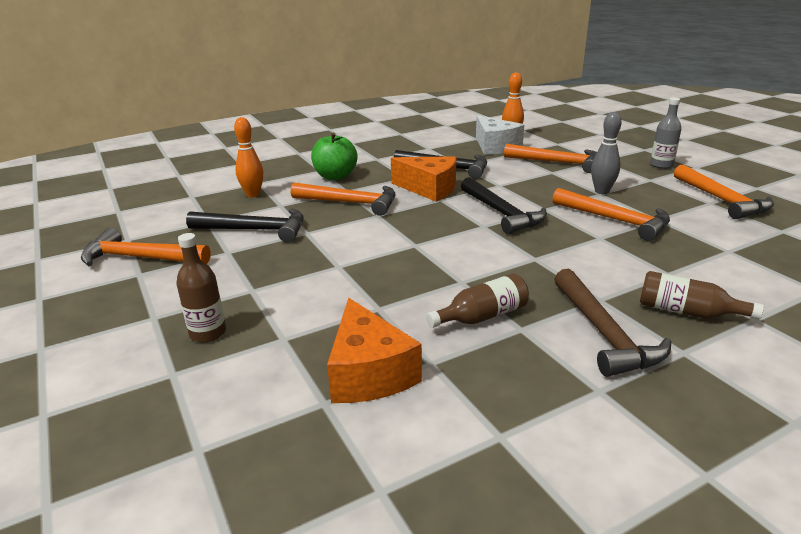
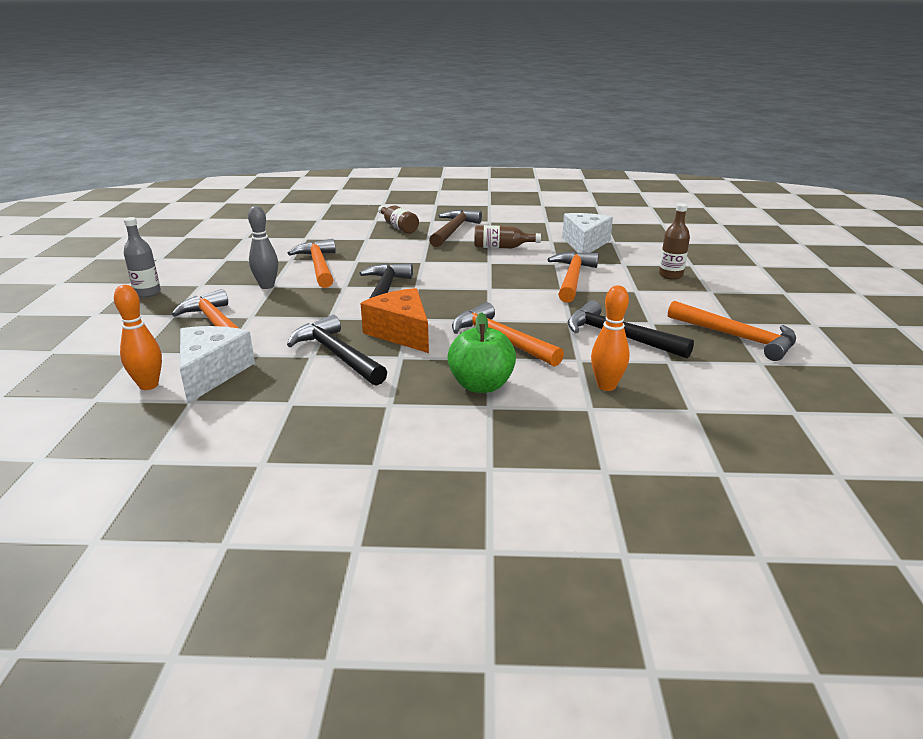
camera: 150 degrees left, 0 degrees up
orange cheese [327,298,422,403] -> white cheese [562,213,613,253]
orange hammer [674,164,774,219] -> orange hammer moved to [547,252,599,303]

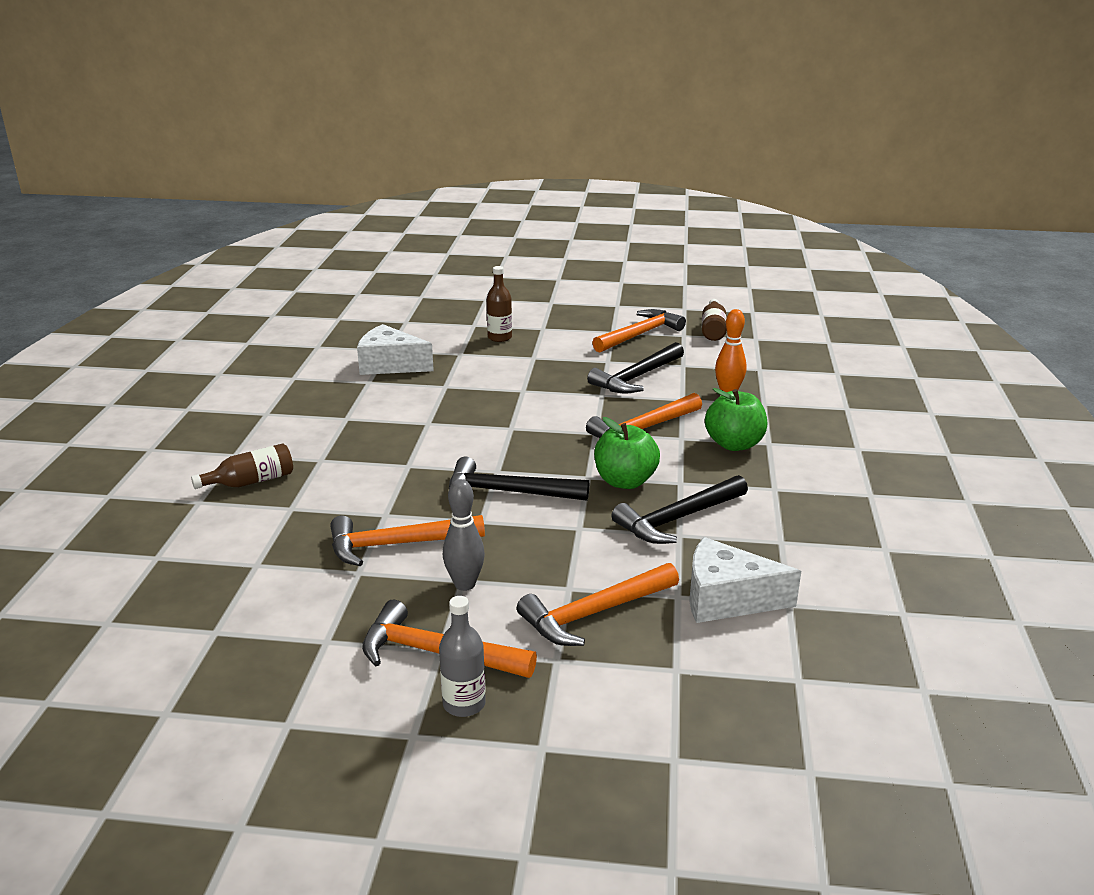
camera: 85 degrees left, 0 degrees up
orange bowling pin [114,285,162,390] -> none
orange cheese [361,288,429,353] -> green apple [594,417,660,489]
brown hammer [429,210,482,247] -> none
brown bottle [474,225,541,248] -> brown bottle moved to [702,299,727,341]
orange hammer [547,252,599,303] -> orange hammer moved to [362,600,537,678]

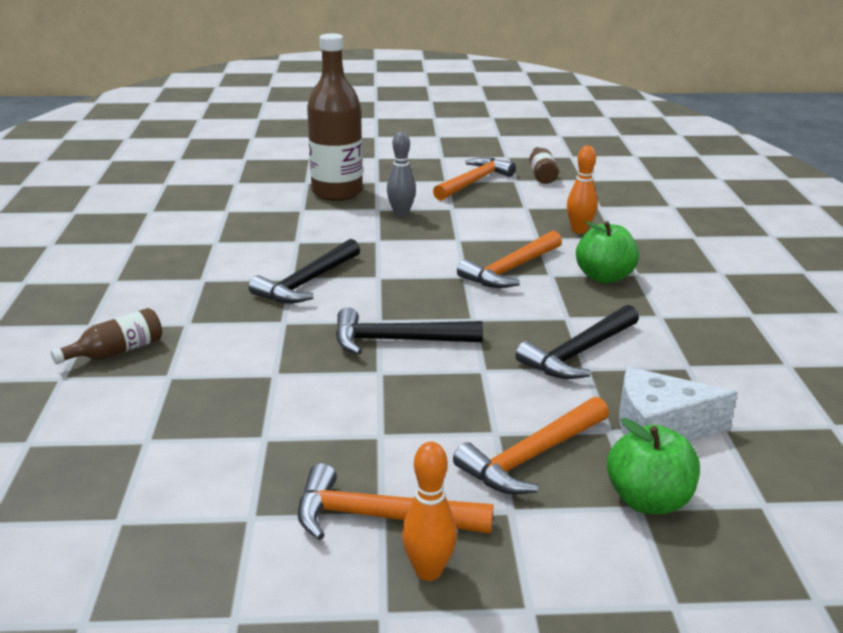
camera: 10 degrees left, 0 degrees up
orange hammer [330,515,485,566] -> none
white cheese [357,324,434,375] -> none
grey bottle [439,596,486,717] -> orange bowling pin [402,442,457,581]
grey bowling pin [443,479,485,591] -> grey bowling pin moved to [387,131,416,217]
brown bottle [487,266,512,342] -> brown bottle [307,33,363,201], size x2.07
black hammer [587,342,684,394] -> black hammer moved to [249,239,360,303]
green apple [594,417,660,489] -> green apple moved to [607,418,700,514]

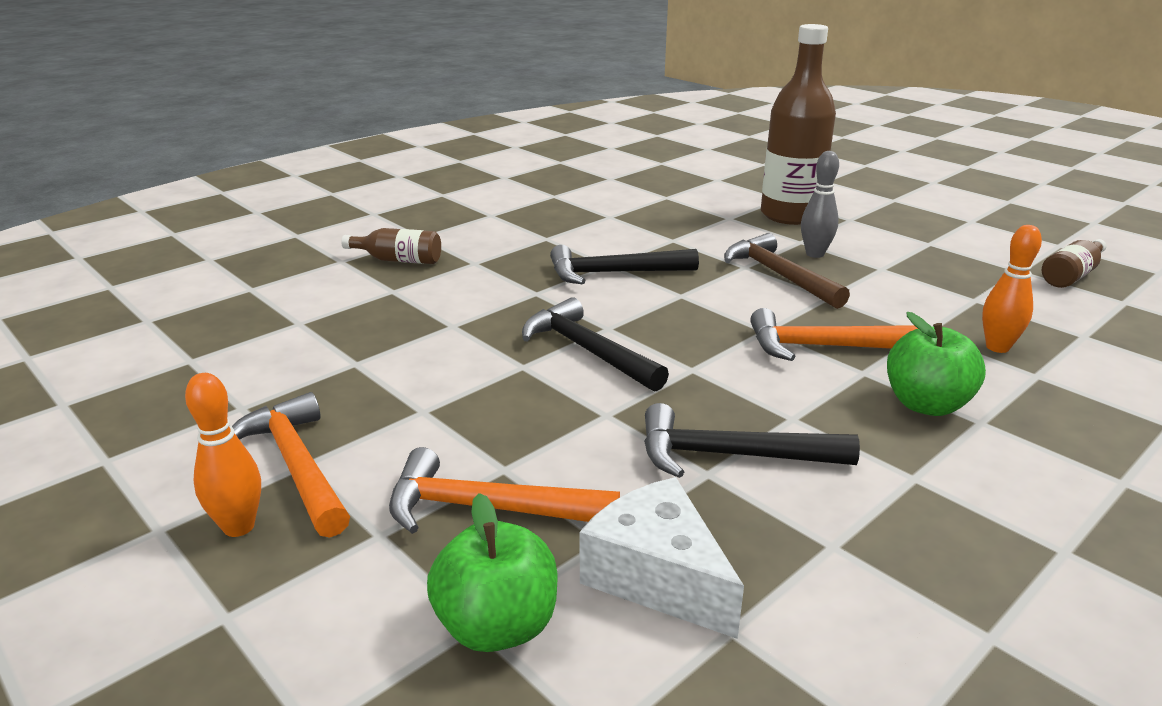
camera: 50 degrees right, 0 degrees up
orange hammer [433,157,516,201] -> none
none -> brown hammer [724,233,850,309]

